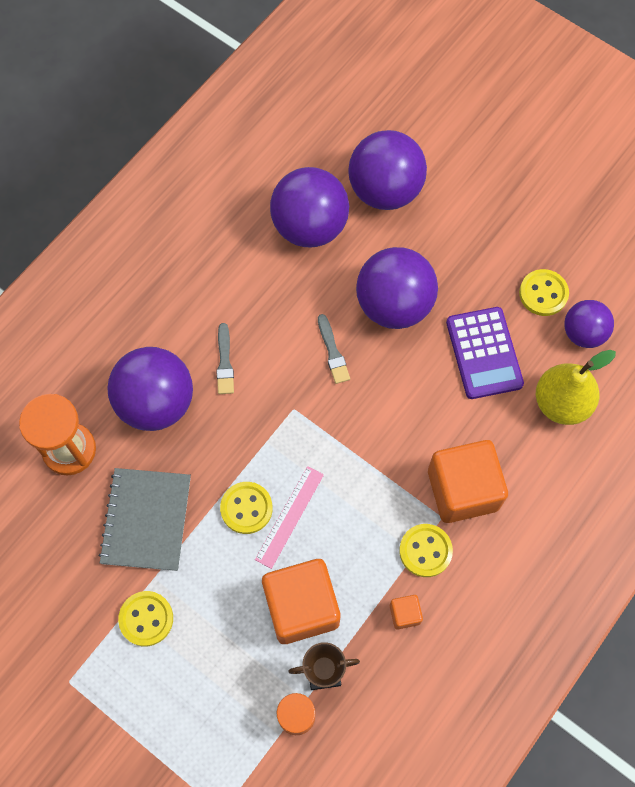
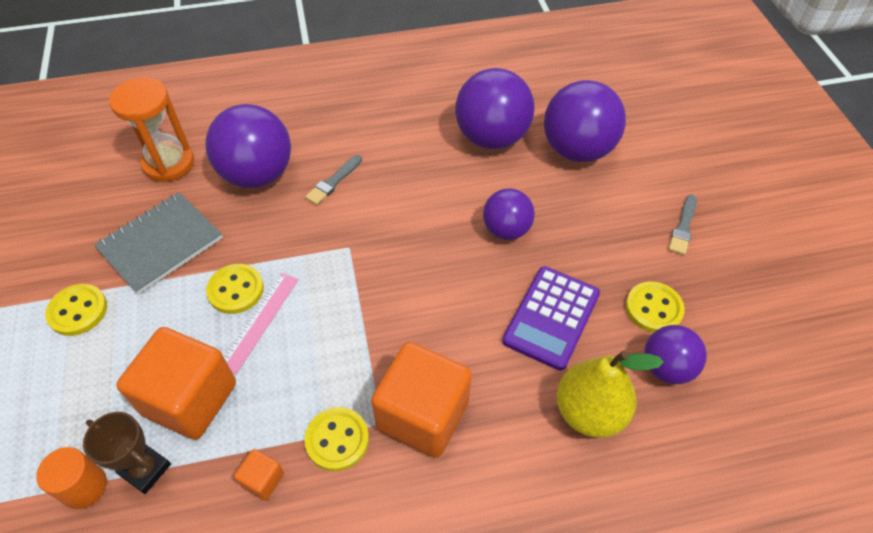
camera: 40 degrees right, 15 degrees down
pink ruler [255,466,324,569] -> pink ruler turned 45 degrees counterclockwise [224,273,299,374]
grey brush [318,314,350,384] -> grey brush moved to [668,194,697,255]
purple ball [356,247,438,329] -> purple ball [483,188,535,240], size x0.60

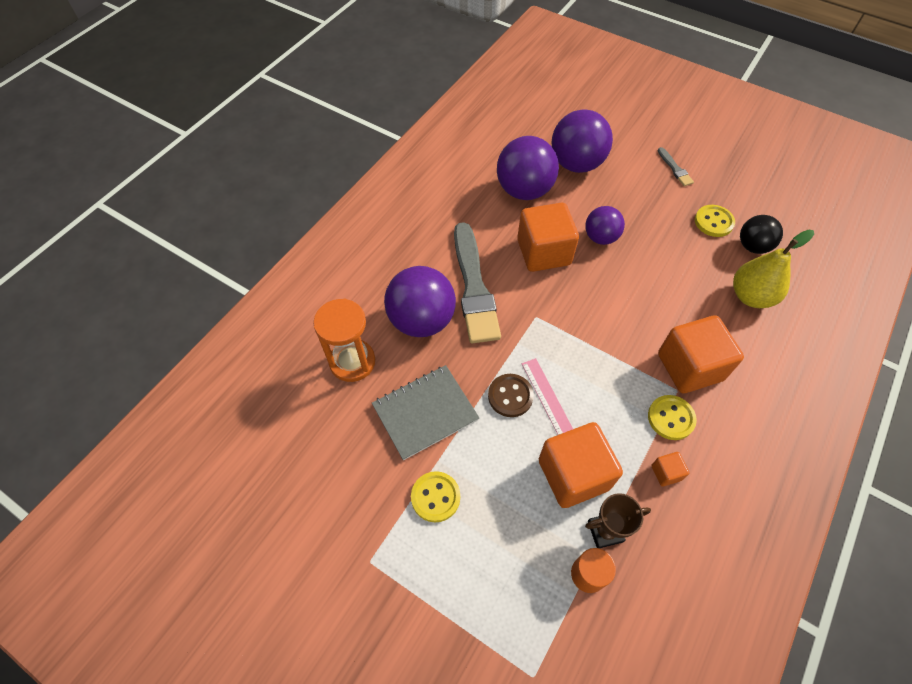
camera: 45 degrees left, 5 degrees up
grey notebook [94,192,223,295] -> grey notebook turned 60 degrees clockwise [372,365,479,460]
yellow button [206,264,264,314] -> brown button [488,374,534,417]
grey brush [305,155,362,205] -> grey brush [454,222,501,343], size x2.34
purple calculator [502,266,600,371] -> none
purple ball [644,325,707,384] -> black ball [740,215,783,254]
none -> orange cube [517,203,579,272]

